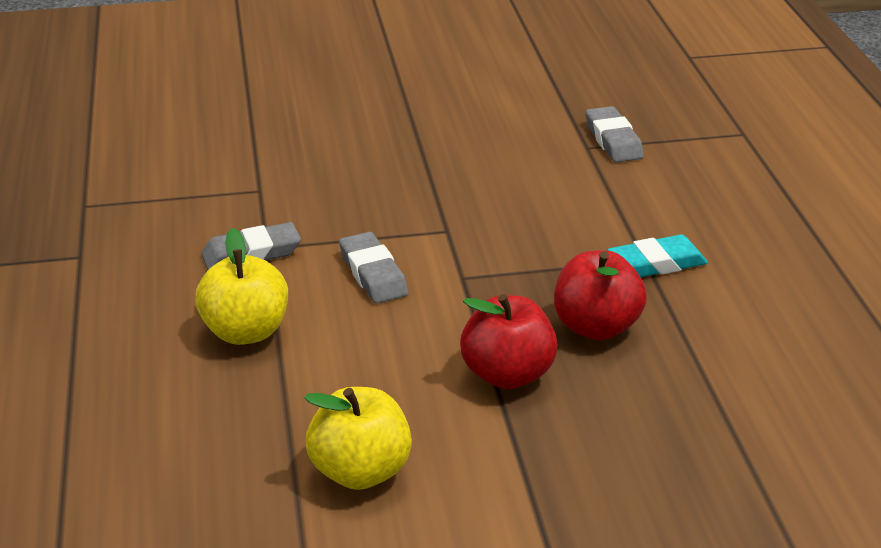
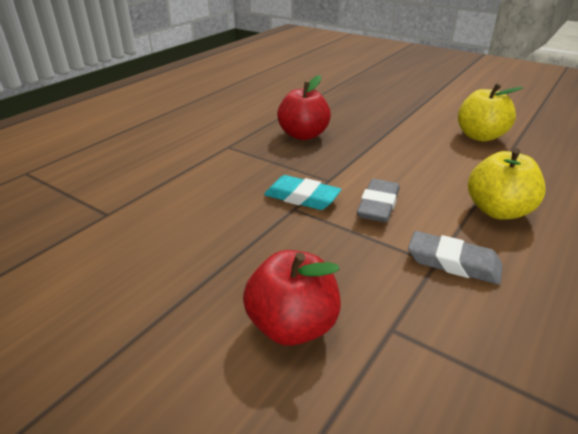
camera: 135 degrees left, 0 degrees up
red apple [460,294,558,389] -> red apple moved to [243,250,341,346]
grey eraser [586,106,644,162] -> none
turquoise eraser [607,235,708,277] -> turquoise eraser moved to [264,175,341,210]

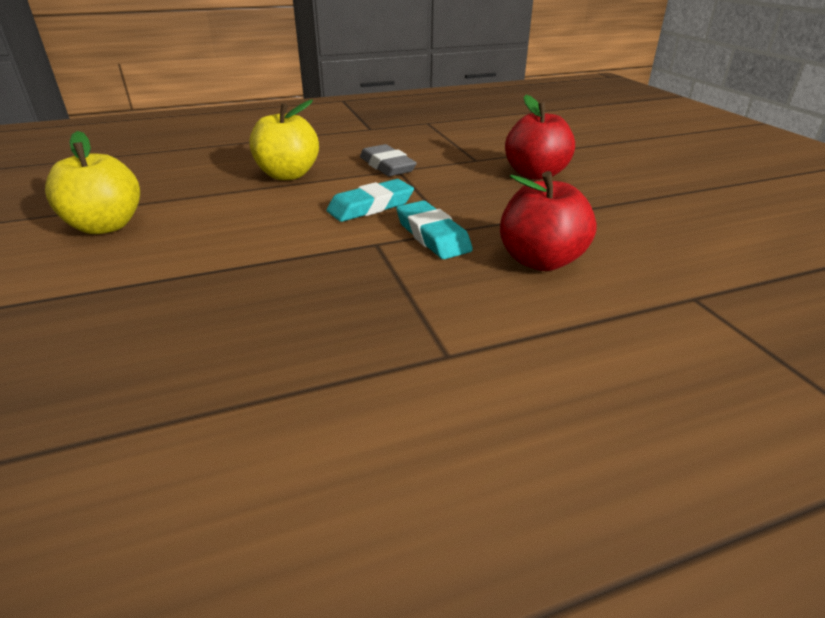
camera: 145 degrees left, 0 degrees up
red apple [277,75,331,140] -> red apple moved to [500,171,597,271]
grey eraser [357,179,399,222] -> turquoise eraser [326,179,414,222]

